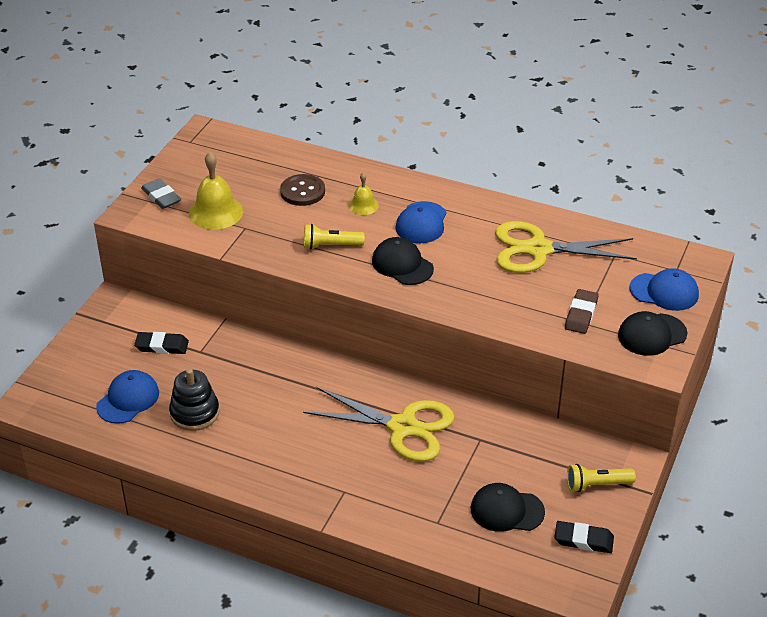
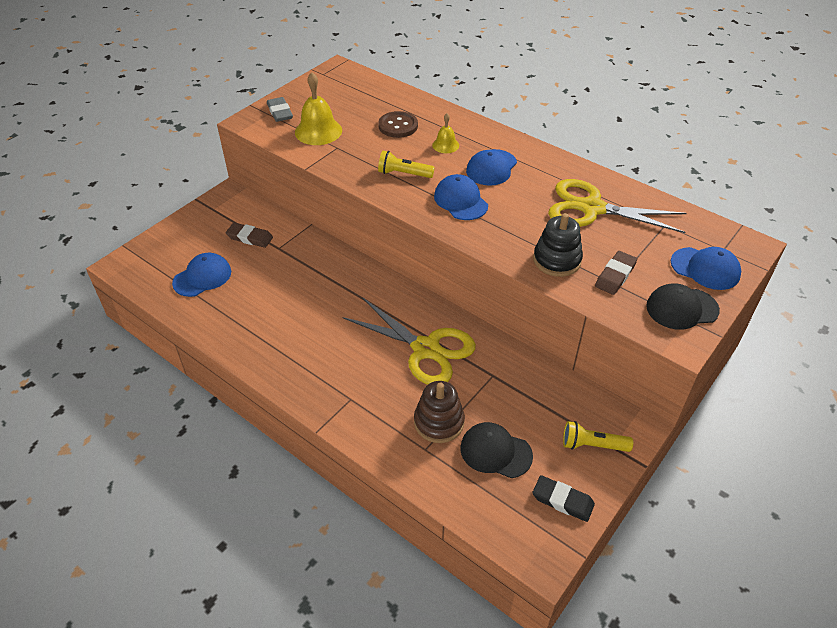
camera: 15 degrees right, 5 degrees up
black eraser [134,332,189,354] -> brown eraser [226,223,273,248]
black stacking toy [169,369,220,431] -> black stacking toy moved to [533,213,583,277]
black cap [372,237,434,285] -> blue cap [434,174,488,220]
none -> brown stacking toy [414,381,465,443]

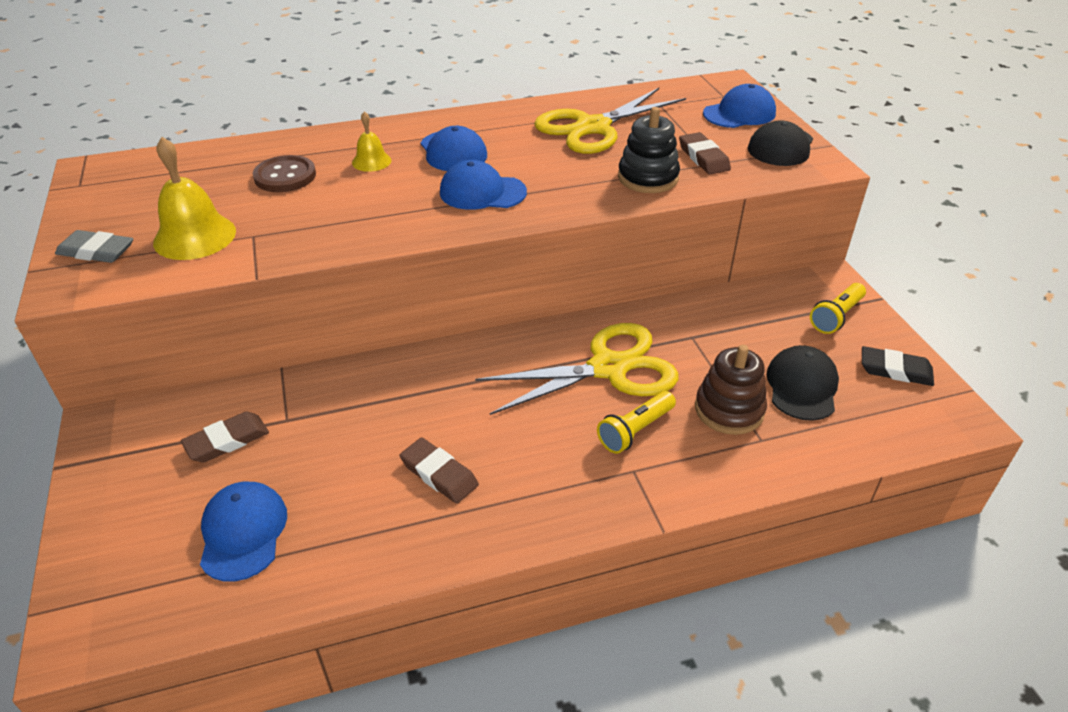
camera: 55 degrees left, 5 degrees down
yellow flashlight [378,151,435,178] -> yellow flashlight moved to [597,391,676,454]
black cap [460,422,533,478] -> black cap turned 135 degrees clockwise [767,345,839,421]
black eraser [533,475,595,522] -> black eraser turned 45 degrees clockwise [862,346,934,386]
none -> brown eraser [400,437,479,504]

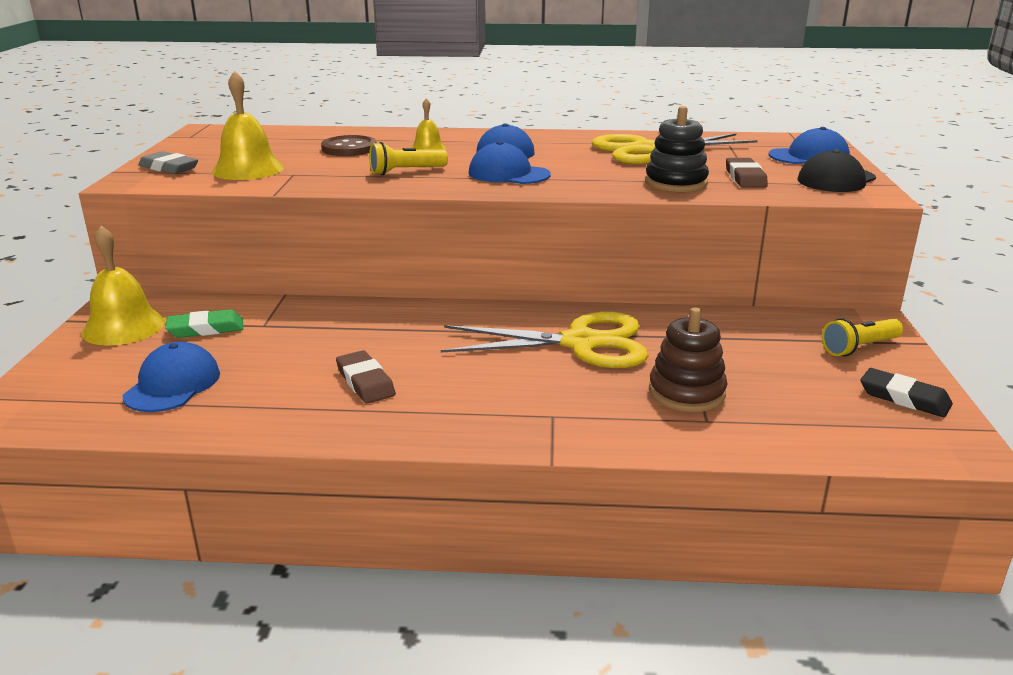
camera: 20 degrees right, 15 degrees down
brown eraser [181,411,269,463] -> green eraser [165,309,243,338]
yellow flashlight [597,391,676,454] -> yellow flashlight moved to [369,142,448,175]
black cap [767,345,839,421] -> none
none -> yellow bell [81,226,165,346]

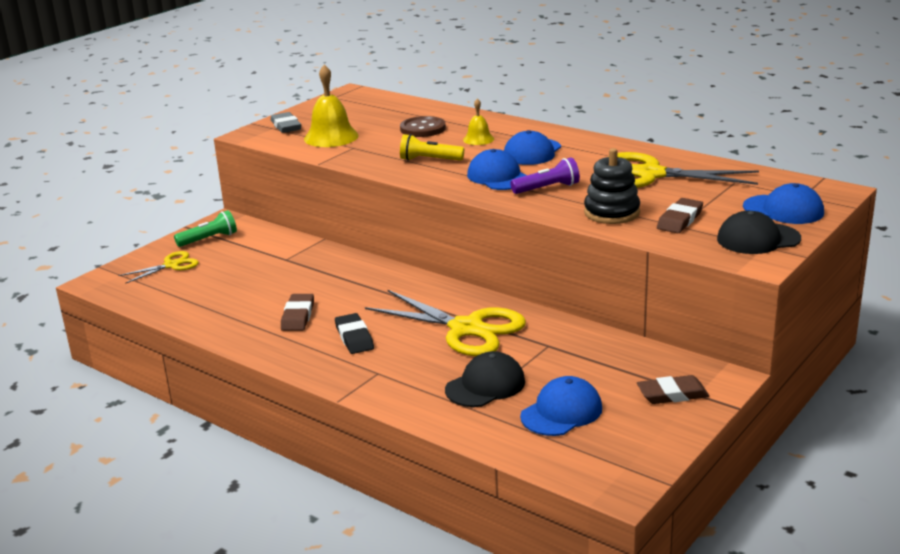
camera: 35 degrees right, 0 degrees up
yellow bell [81,226,165,346] -> green flashlight [174,210,237,247]
blue cap [123,342,220,412] -> blue cap moved to [520,376,602,436]
green eraser [165,309,243,338] -> none
brown stacking toy [649,307,727,412] -> black cap [445,351,525,407]
yellow flashlight [822,318,903,356] -> brown eraser [637,375,709,404]
black eraser [860,368,953,417] -> black eraser moved to [335,313,374,354]
none -> yellow scissors [118,251,199,284]
none -> purple flashlight [510,157,580,194]

